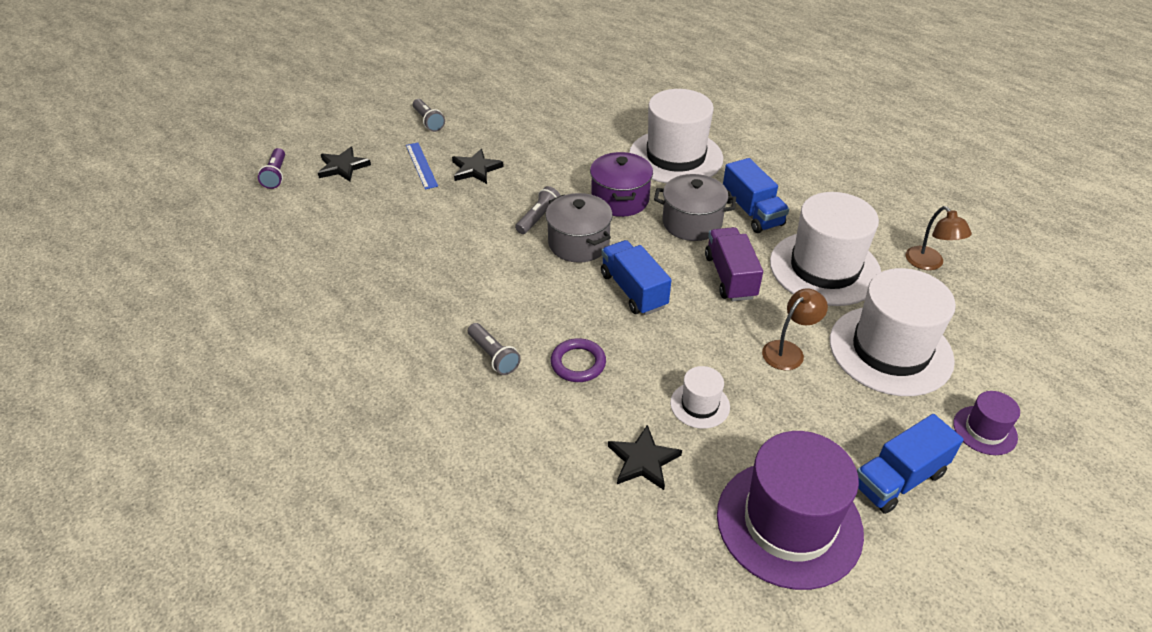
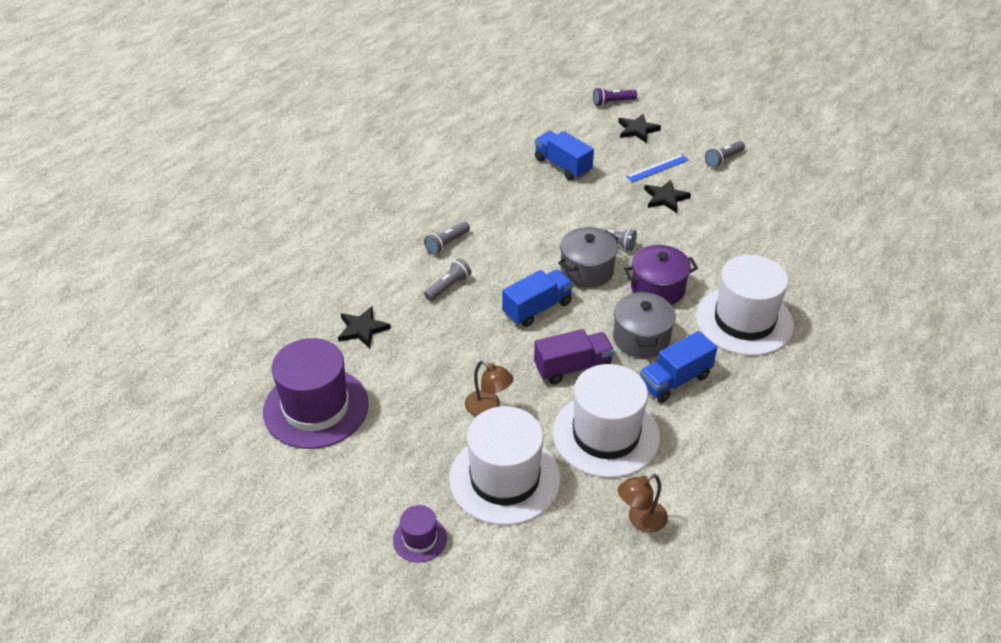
camera: 80 degrees right, 0 degrees up
purple ring [551,338,606,382] -> grey flashlight [424,258,471,301]
white hat [670,366,730,429] -> none
blue truck [857,414,964,514] -> blue truck moved to [535,131,594,180]

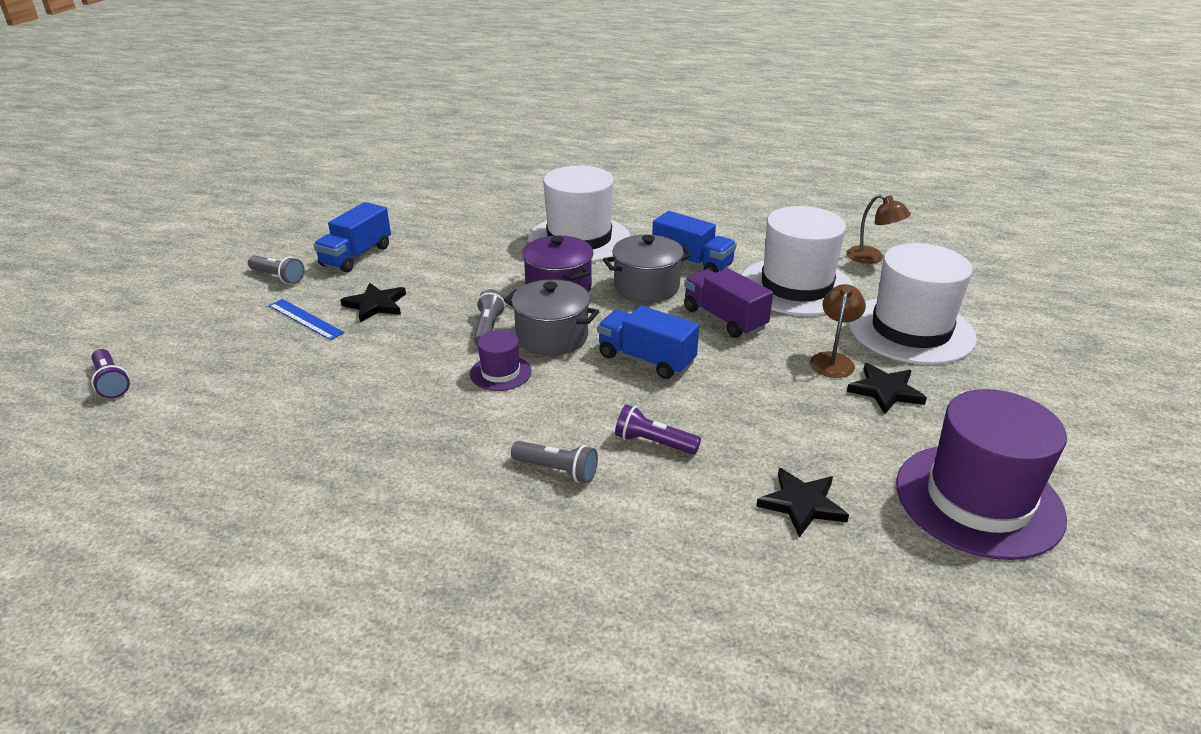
camera: 110 degrees left, 10 degrees down
purple hat [393,505,447,563] -> purple hat moved to [470,330,531,391]
grey flashlight [424,258,471,301] -> purple flashlight [615,404,701,455]
blue truck [535,131,594,180] -> blue truck moved to [313,202,391,273]
black star [618,114,661,143] -> black star moved to [847,363,927,414]

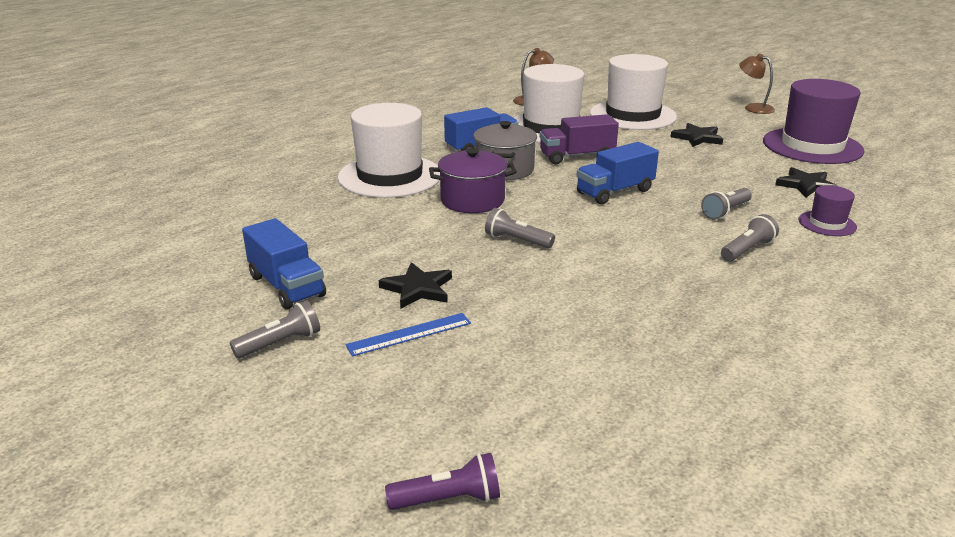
camera: 65 degrees left, 5 degrees down
purple hat [470,330,531,391] -> purple hat moved to [799,185,857,236]
grey pot [504,279,599,356] -> none
purple flashlight [615,404,701,455] -> grey flashlight [701,188,752,219]
brown lamp [810,284,866,378] -> brown lamp moved to [739,54,775,114]

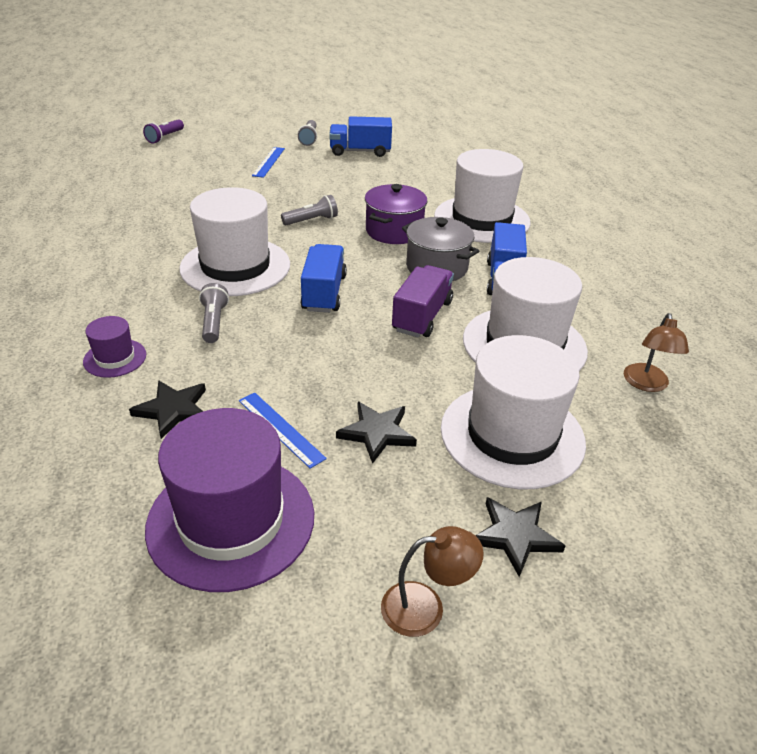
camera: 125 degrees right, 10 degrees up
black star [379,262,452,309] -> black star moved to [475,497,565,577]
grey flashlight [721,214,779,261] -> none
none -> white hat [179,187,290,296]
none -> blue ruler [239,392,327,469]

